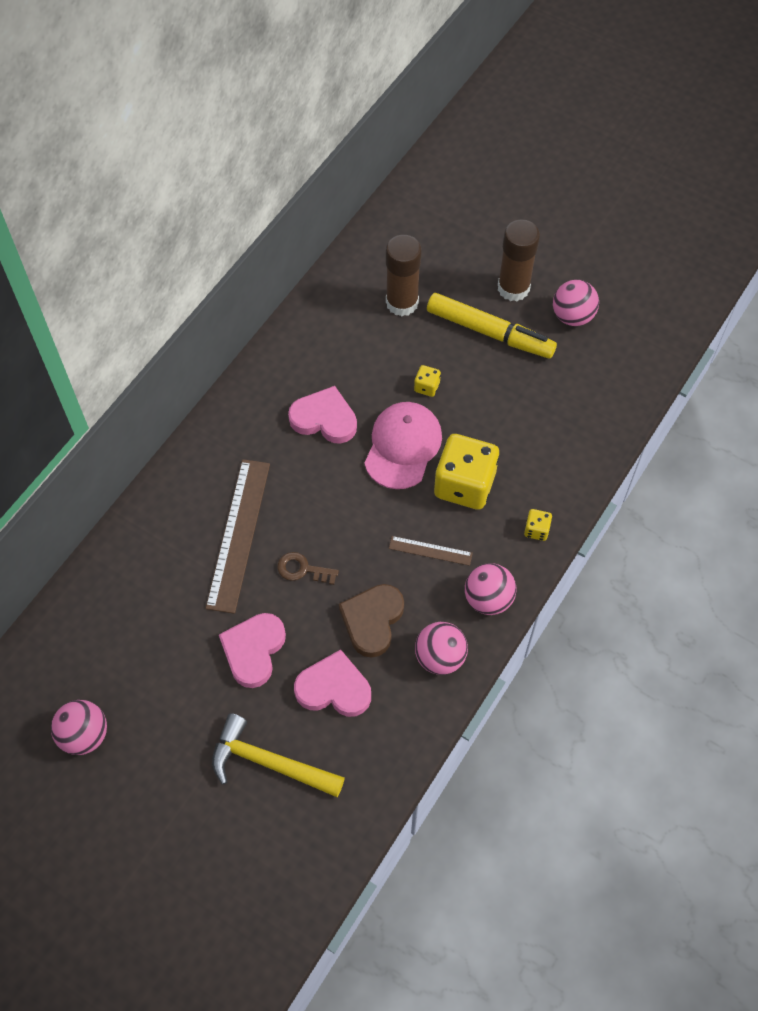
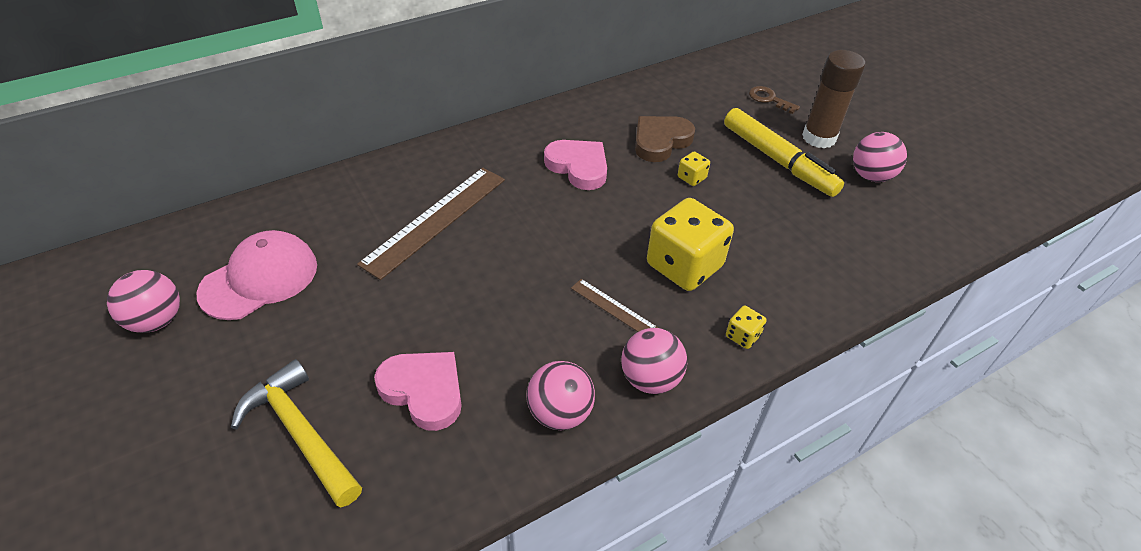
camera: 25 degrees right, 15 degrees down
pink heart [219,613,286,688] -> none
brown key [277,552,339,585] -> brown key moved to [749,86,800,114]
brown heart [339,584,404,658] -> brown heart moved to [635,116,695,162]
pink cap [364,402,442,489] -> pink cap moved to [196,230,317,320]
brown glue stick [386,235,422,316] -> none

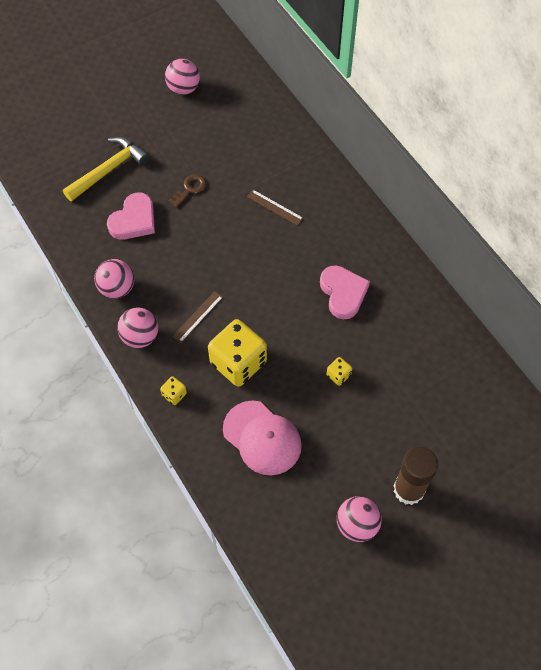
camera: 90 degrees right, 15 degrees up
pink cap [196,230,317,320] -> pink cap moved to [223,401,302,475]
brown ruler [357,168,505,280] -> brown ruler [247,190,304,226], size x0.49
pink heart [544,140,607,190] -> pink heart turned 60 degrees counterclockwise [320,266,370,319]
brown heart [635,116,695,162] -> none
yellow marker [724,108,844,197] -> none
brown key [749,86,800,114] -> brown key moved to [168,174,206,208]

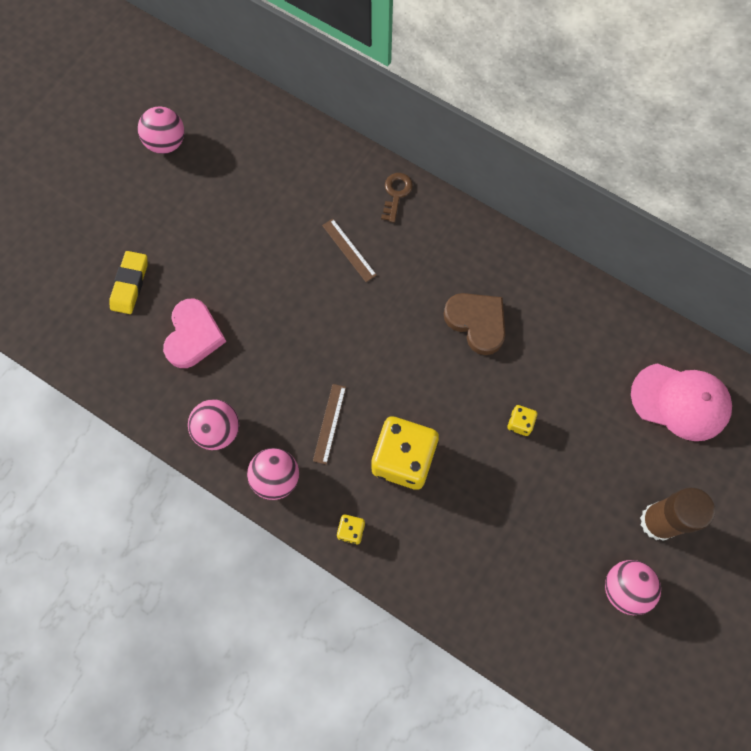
camera: 25 degrees left, 10 degrees up
yellow hammer [63,137,149,202] -> yellow eraser [109,251,147,314]
brown key [168,174,206,208] -> brown key moved to [381,173,413,223]
pink cap [223,401,302,475] -> pink cap moved to [631,363,732,441]
brown ruler [247,190,304,226] -> brown ruler turned 45 degrees clockwise [322,219,377,282]
pink heart [320,266,370,319] -> brown heart [444,293,505,355]

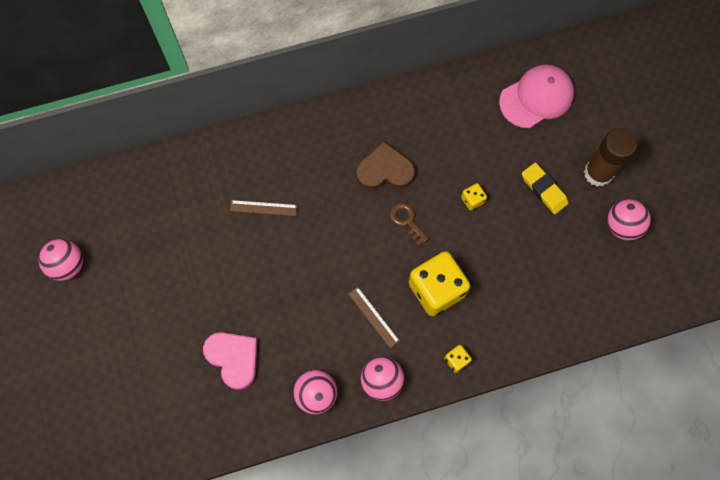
camera: 50 degrees left, 0 degrees up
yellow eraser [109,251,147,314] -> yellow eraser moved to [522,163,568,214]
brown key [381,173,413,223] -> brown key moved to [390,202,428,246]

